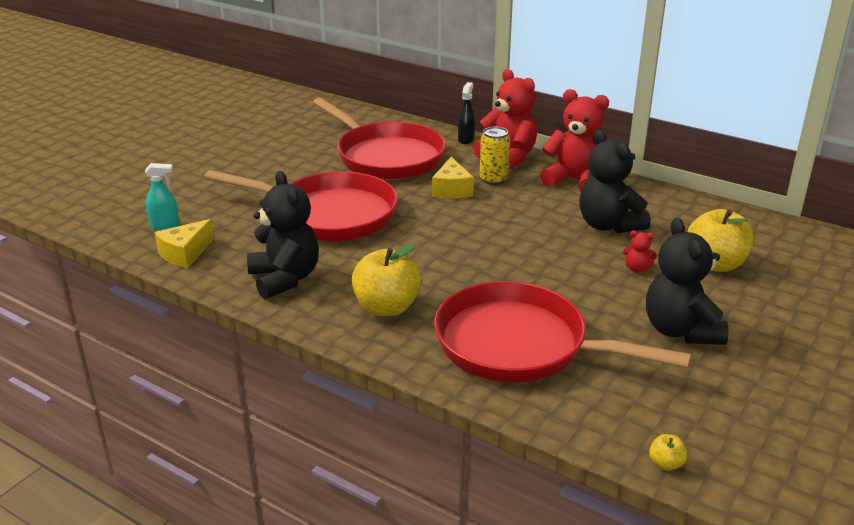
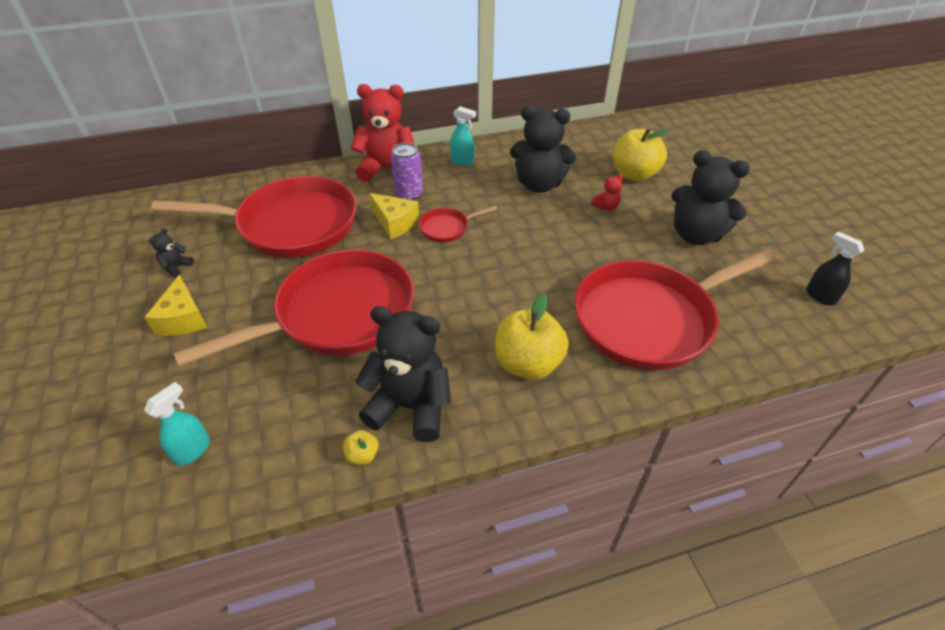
camera: 50 degrees left, 15 degrees up
yellow cheese [155,219,214,268] -> yellow cheese moved to [145,274,207,336]
black spray bottle [458,82,475,144] -> black spray bottle moved to [806,232,864,306]
yellow can [480,127,510,185] -> purple can [391,143,423,200]
red teddy bear [540,89,609,192] -> turquoise spray bottle [450,106,476,166]
yellow apple [649,434,688,471] -> yellow apple moved to [343,430,379,465]
none -> black teddy bear [149,228,194,278]
none -> red pan [419,205,497,242]

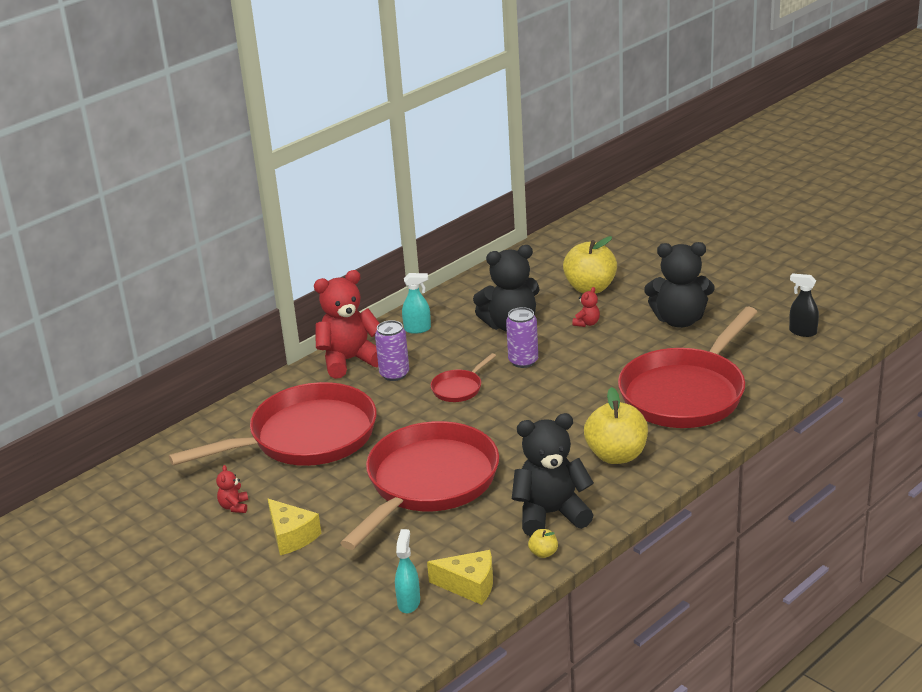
camera: 25 degrees left, 15 degrees down
black teddy bear [149,228,194,278] -> red teddy bear [216,465,248,513]
yellow cheese [369,193,419,239] -> yellow cheese moved to [427,550,493,605]
none -> purple can [506,307,538,368]

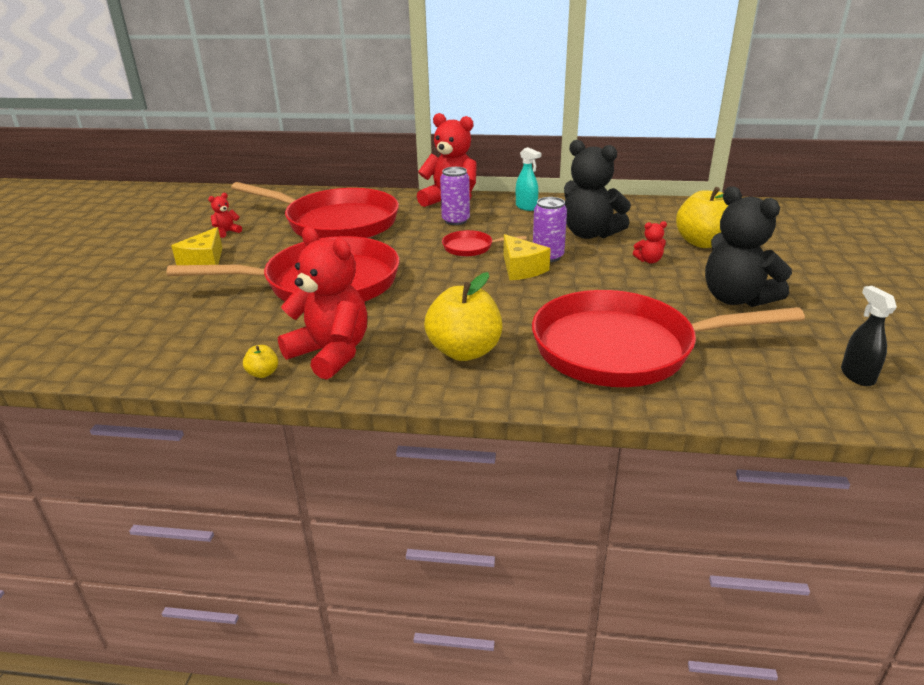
camera: 50 degrees right, 0 degrees up
turquoise spray bottle [395,529,420,613] -> none
yellow cheese [427,550,493,605] -> yellow cheese moved to [503,234,551,280]
black teddy bear [512,413,594,537] -> red teddy bear [278,227,367,380]

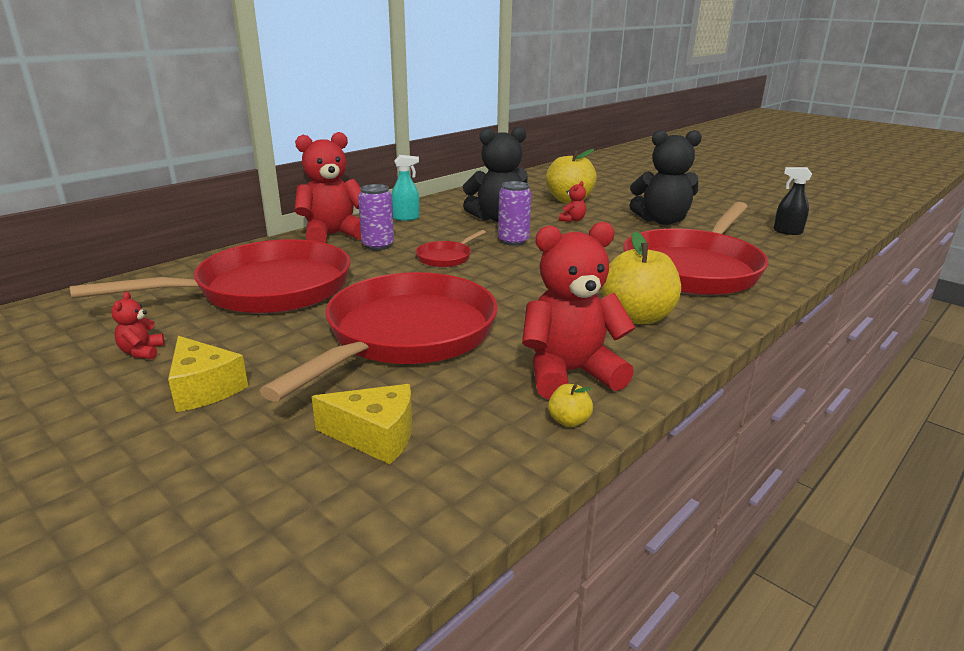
camera: 55 degrees left, 5 degrees down
yellow cheese [503,234,551,280] -> yellow cheese moved to [312,384,412,464]

